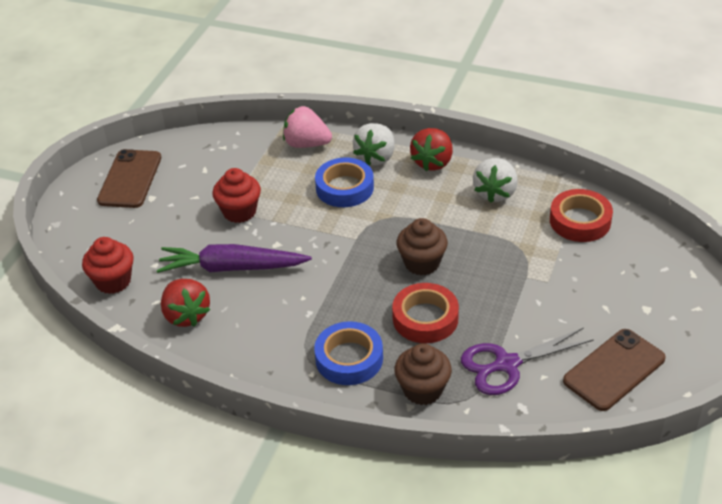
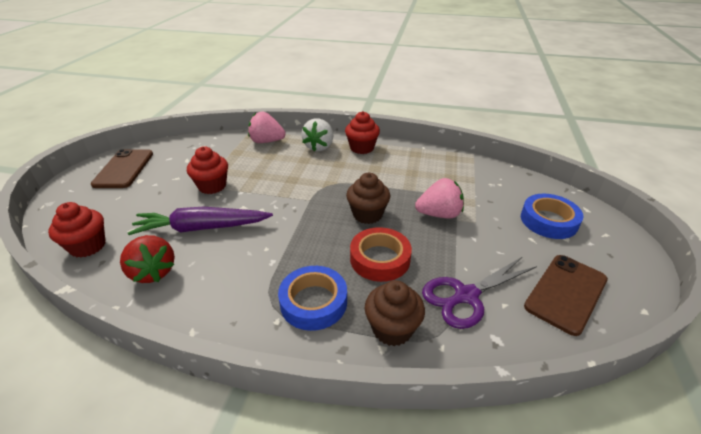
camera: 10 degrees left, 5 degrees down
blue tape [315,157,374,207] -> blue tape moved to [521,194,583,239]
red strawberry [410,128,453,171] -> red cupcake [345,111,380,154]
white strawberry [473,158,518,203] -> none
red tape [550,189,613,242] -> none
none -> pink strawberry [415,178,464,219]

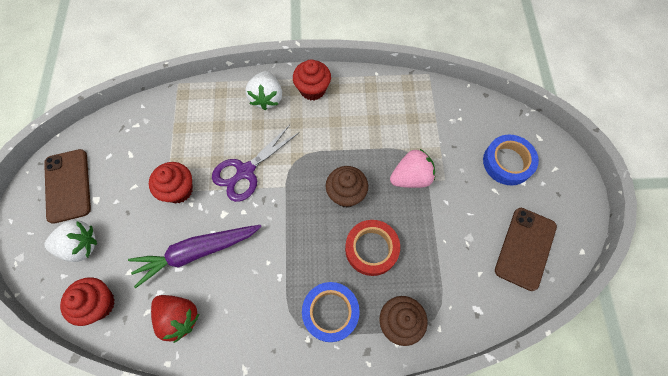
camera: 15 degrees left, 30 degrees up
pink strawberry [248,112,286,143] -> none
purple scissors [422,257,537,329] -> purple scissors moved to [212,125,299,202]
none -> white strawberry [44,220,97,262]

